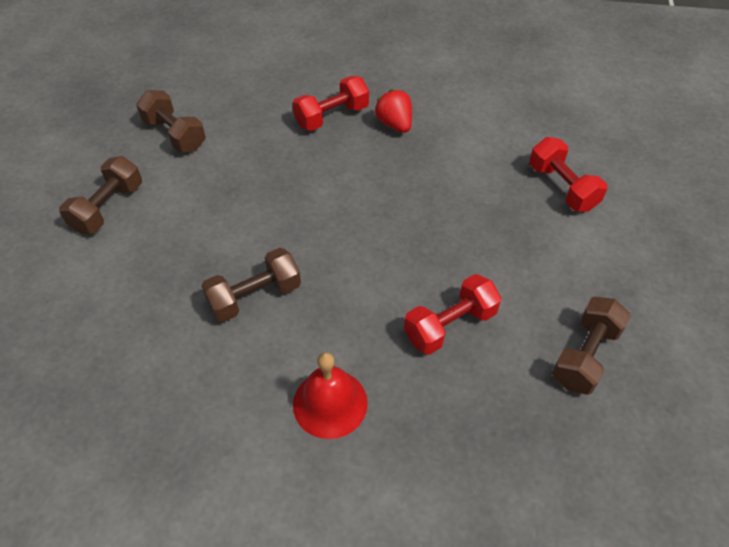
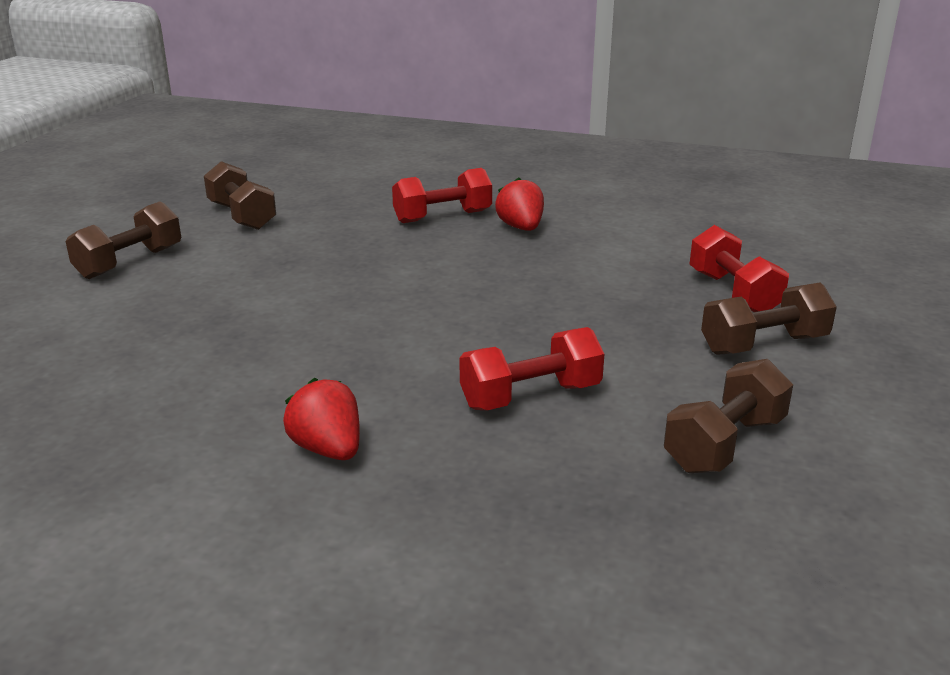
camera: 10 degrees right, 25 degrees down
brown dumbbell [201,248,301,322] -> brown dumbbell moved to [701,282,837,355]
red bell [293,352,368,439] -> red strawberry [283,378,360,460]

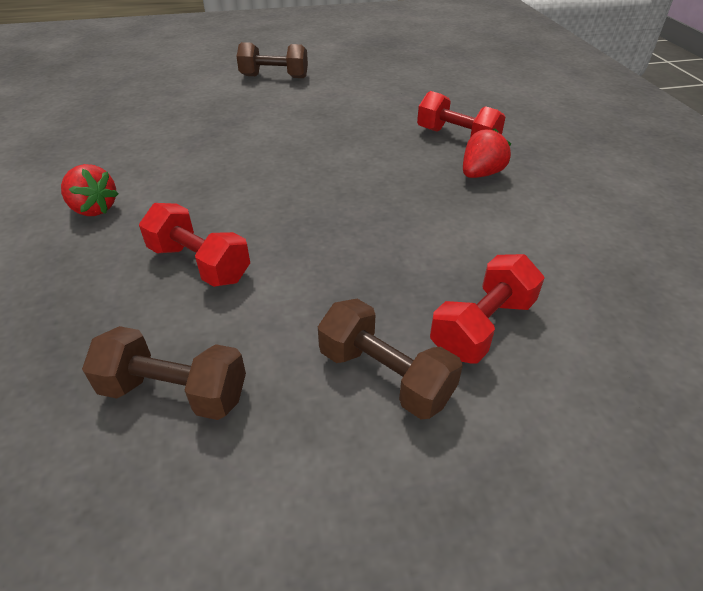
camera: 60 degrees right, 15 degrees up
brown dumbbell [204,161,276,230] -> none
red strawberry [283,378,360,460] -> red strawberry turned 105 degrees clockwise [61,164,118,216]

